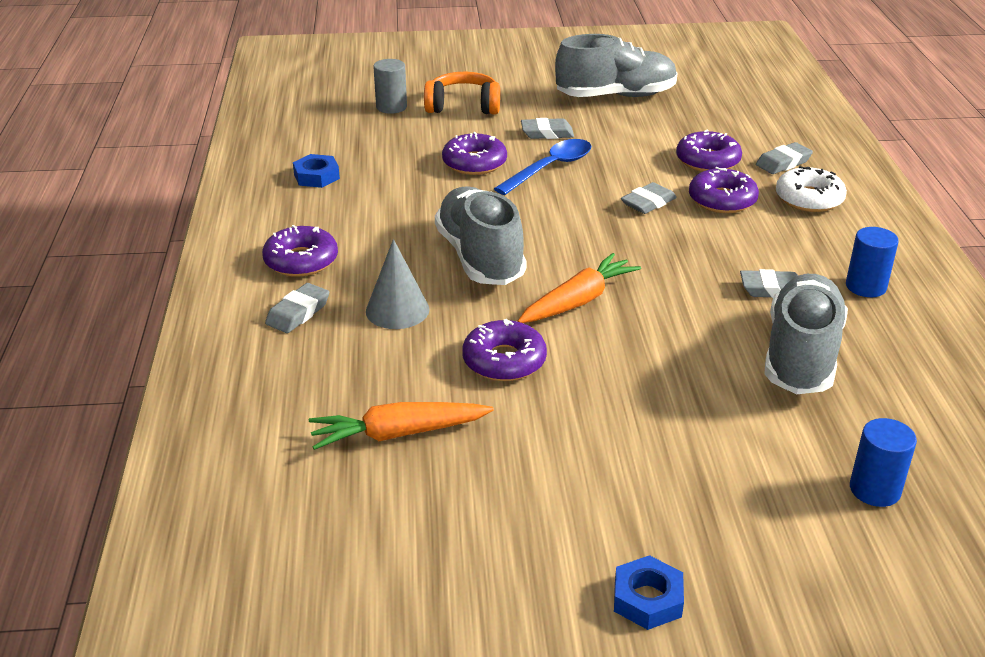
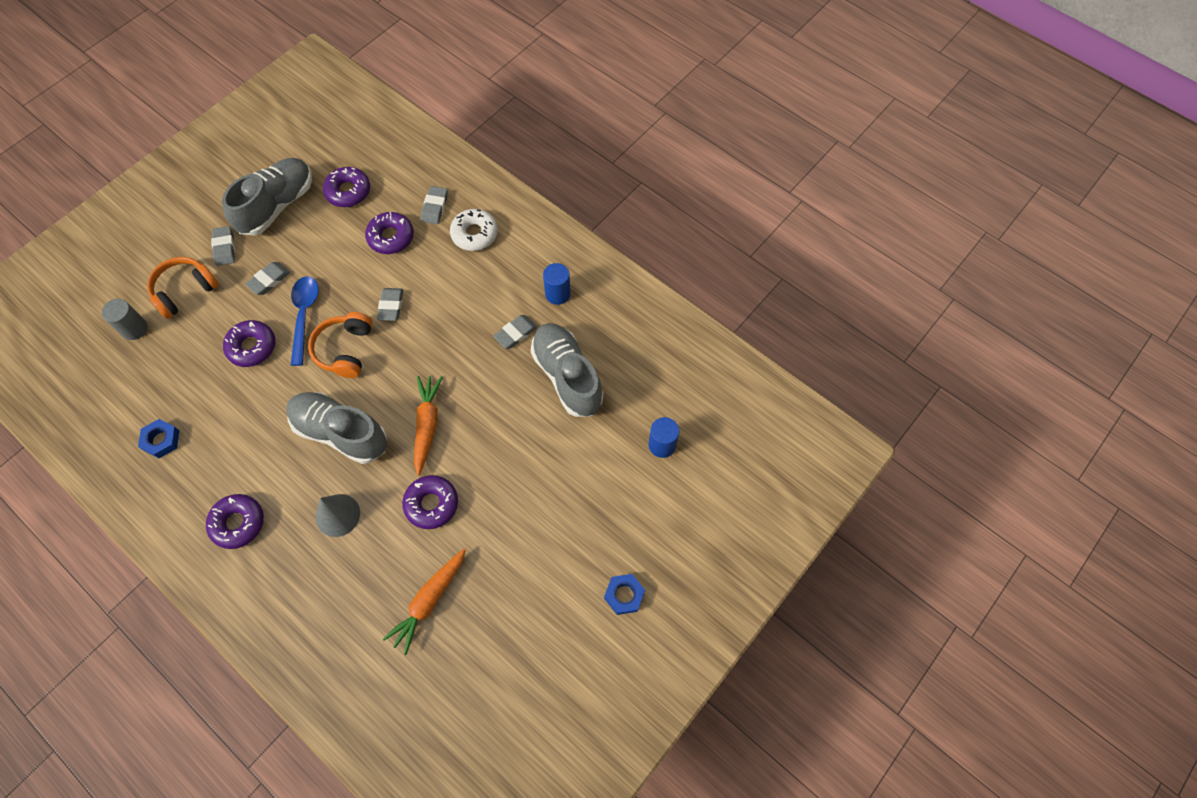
camera: 45 degrees left, 30 degrees up
grey eraser [265,283,329,333] -> grey eraser moved to [211,226,235,266]
purple donut [689,167,759,213] -> purple donut moved to [323,167,370,207]
none -> orange headphones [308,312,372,378]

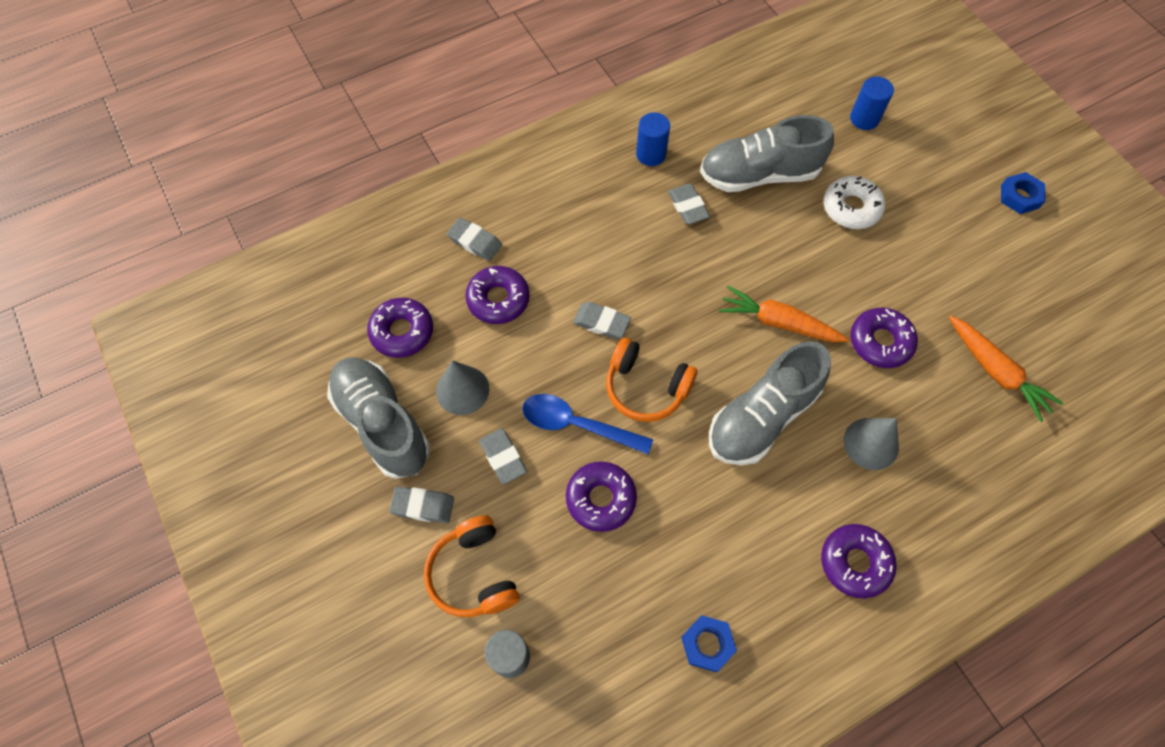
camera: 70 degrees left, 0 degrees up
white donut [450,209,498,251] -> white donut moved to [823,176,885,229]
none -> grey cone [436,361,489,415]

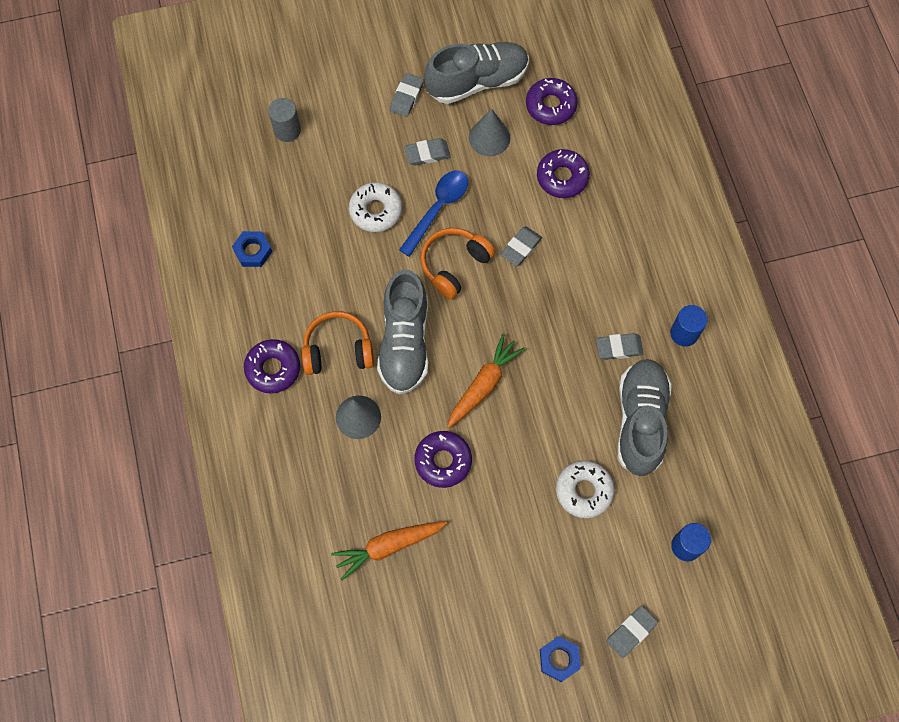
camera: 105 degrees right, 5 degrees up
orange headphones [424,515,520,617] -> orange headphones moved to [302,311,374,375]
grey eraser [447,218,502,261] -> grey eraser moved to [606,606,658,658]
purple donut [566,461,637,532] -> white donut [349,182,402,232]
grey shoe [709,341,831,466] -> grey shoe turned 150 degrees counterclockwise [377,269,428,395]

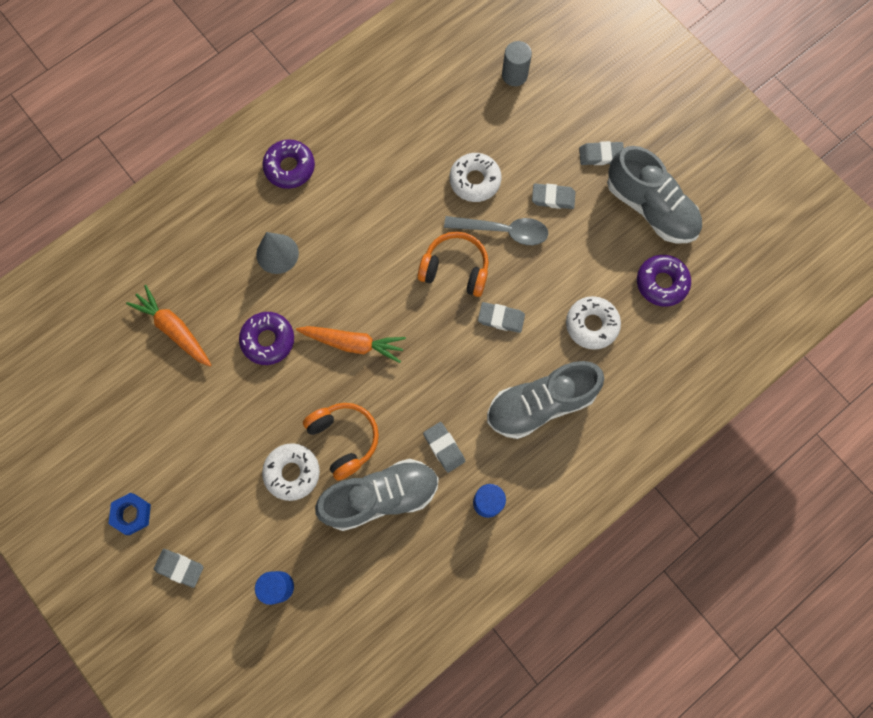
camera: 65 degrees right, 5 degrees up
blue nut [232,231,272,267] -> none
orange headphones [302,311,374,375] -> orange headphones moved to [303,403,379,481]
grey shoe [377,269,428,395] -> grey shoe moved to [487,361,604,439]
blue spoon [399,171,468,257] -> grey spoon [444,216,548,245]
grey eraser [404,138,451,165] -> grey eraser turned 45 degrees counterclockwise [532,183,576,209]
grey cone [469,108,510,156] -> none
purple donut [537,149,590,198] -> white donut [566,296,621,350]

